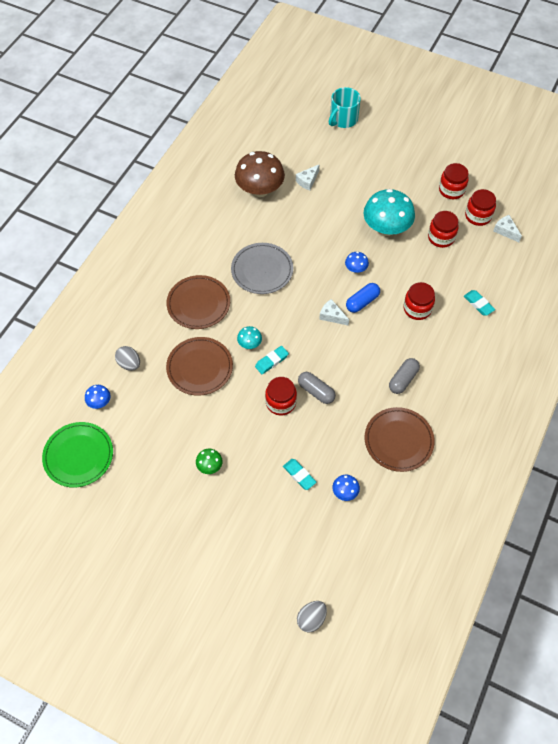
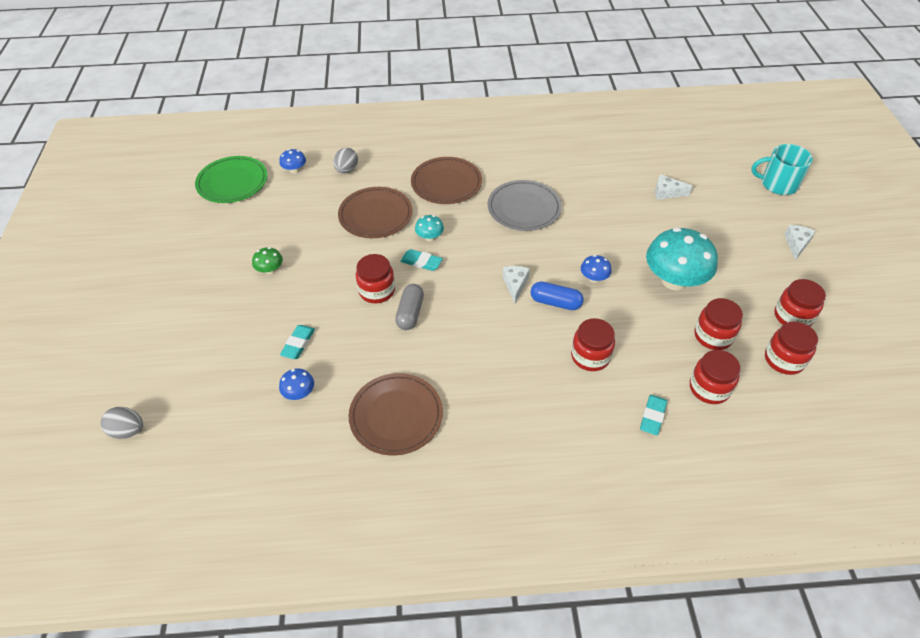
camera: 60 degrees right, 10 degrees down
brown mushroom [235,151,285,197] -> none
grey capsule [389,358,420,394] -> none
white cheese [493,215,522,242] -> white cheese moved to [785,225,816,260]
none -> red jar [690,350,741,404]

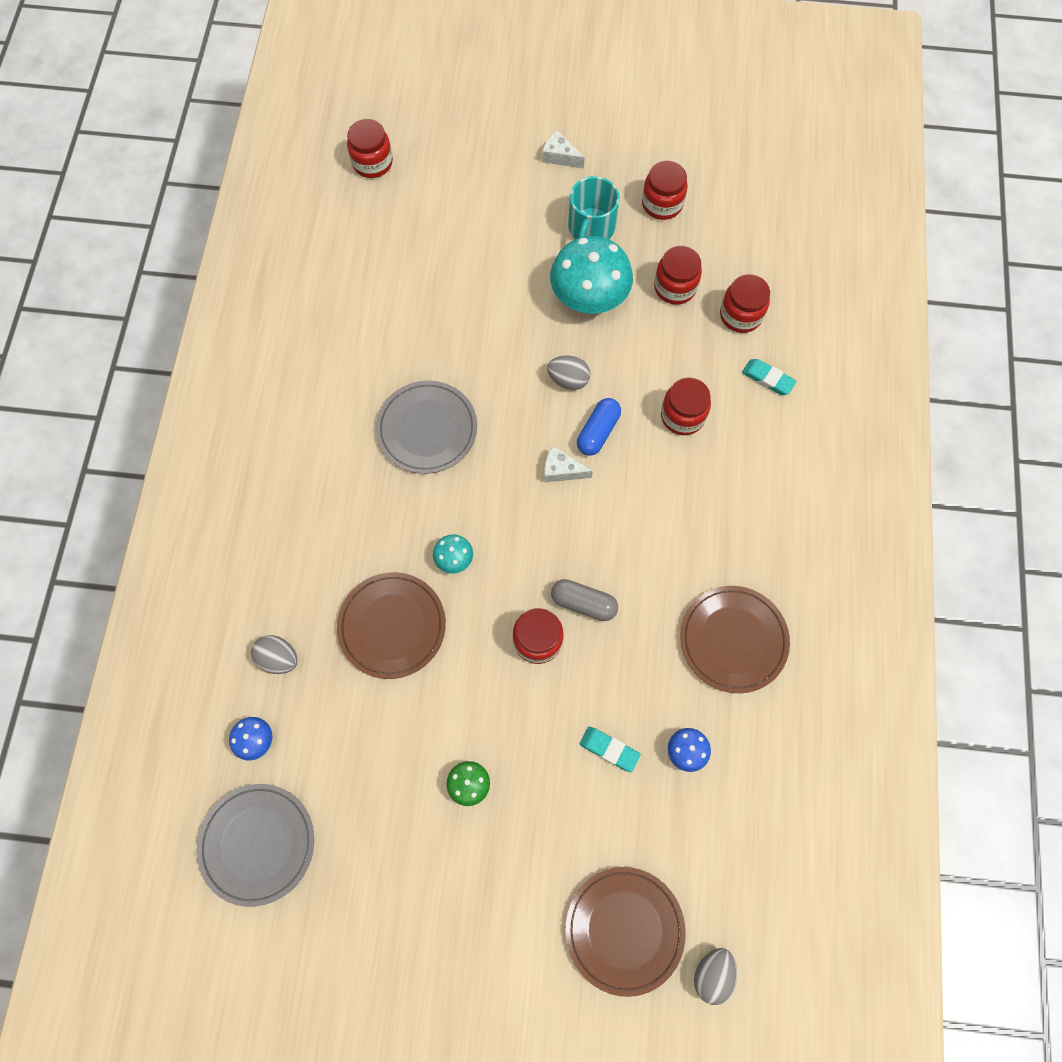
camera: 80 degrees left, 20 degrees up
green plate [195,156,267,203] -> grey plate [197,784,314,907]
turquoise eraser [400,249,443,271] -> none
brown plate [411,157,482,204] -> brown plate moved to [565,867,686,997]
blue mushroom [581,255,612,283] -> grey egg [547,356,590,390]
white cheese [655,175,692,200] -> none
turquoise mug [751,144,813,195] -> turquoise mug moved to [568,176,619,239]
red jar [765,321,818,375] -> red jar moved to [347,119,393,178]

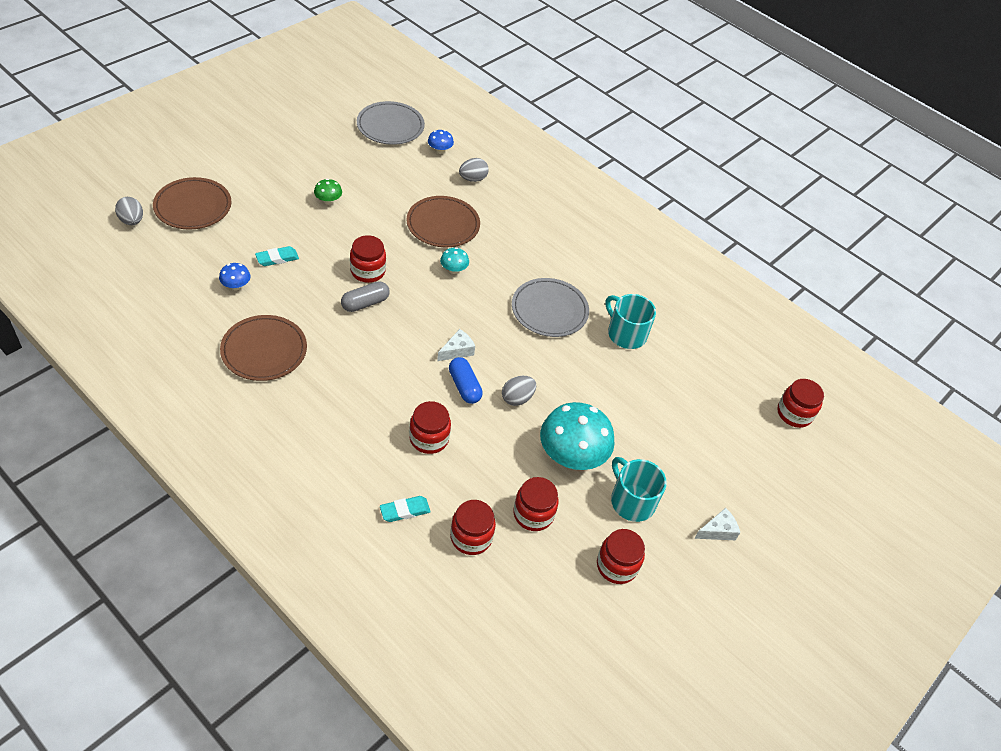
camera: 120 degrees right, 20 degrees down
none -> turquoise mug [605,294,656,349]

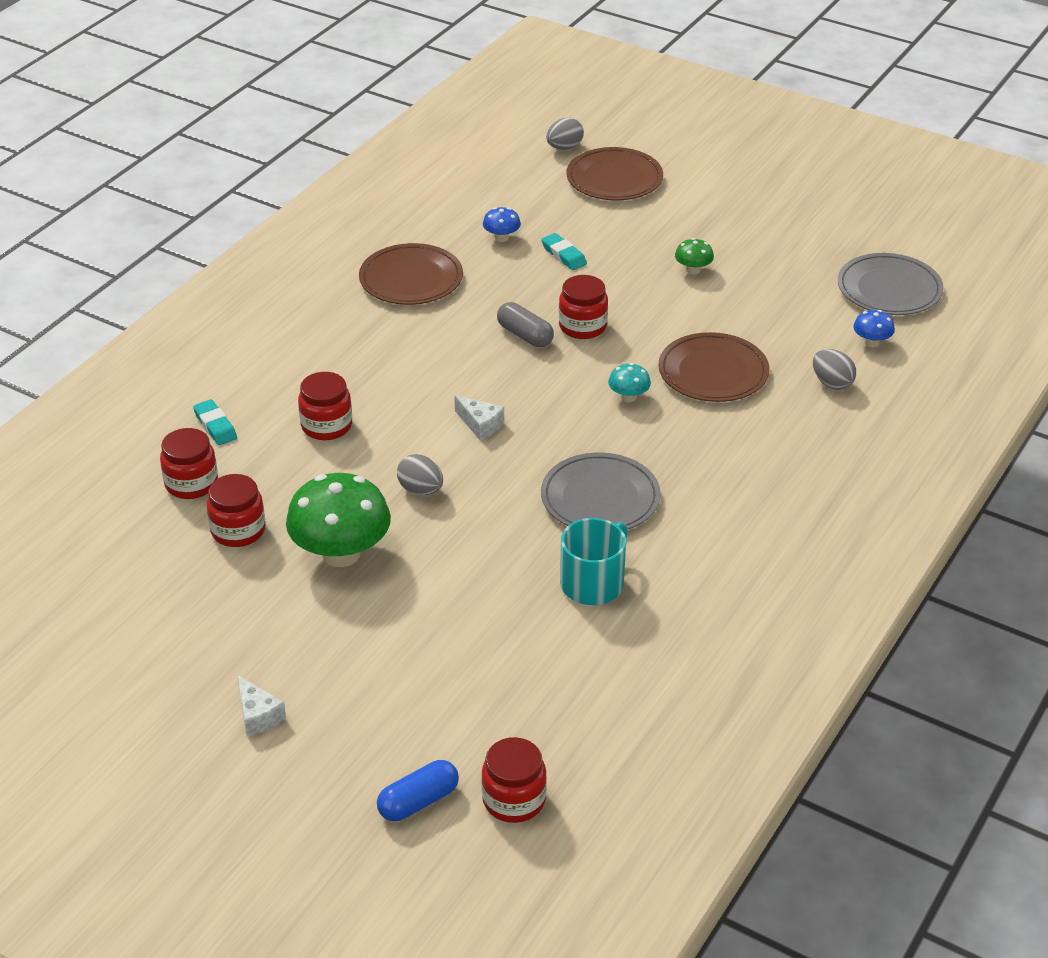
camera: 85 degrees right, 10 degrees down
blue capsule [449,357,483,404] -> blue capsule moved to [377,760,459,821]
turquoise mushroom [540,402,615,470] -> green mushroom [286,473,391,567]
red jar [597,529,645,584] -> none
turquoise mug [611,457,667,522] -> none

